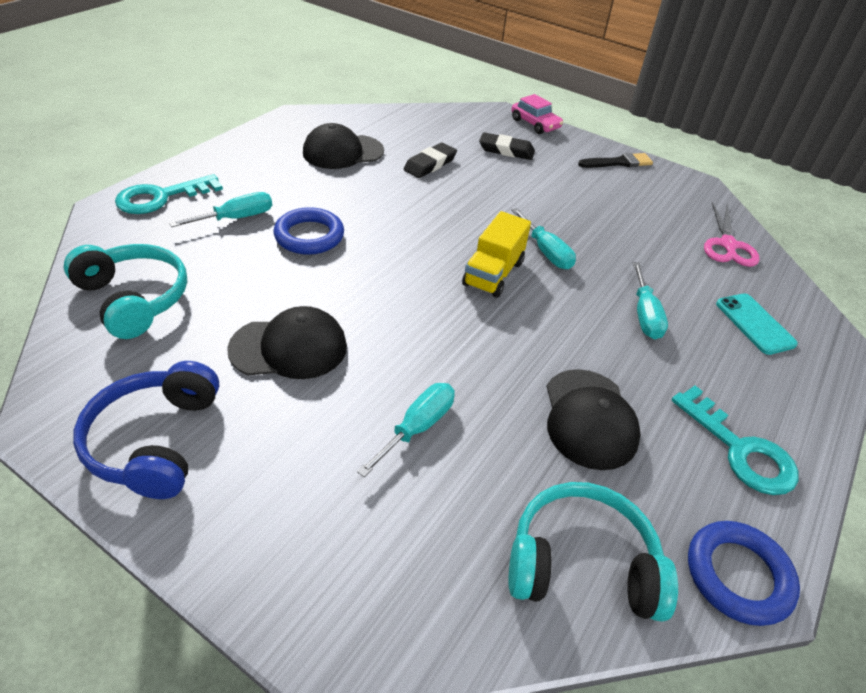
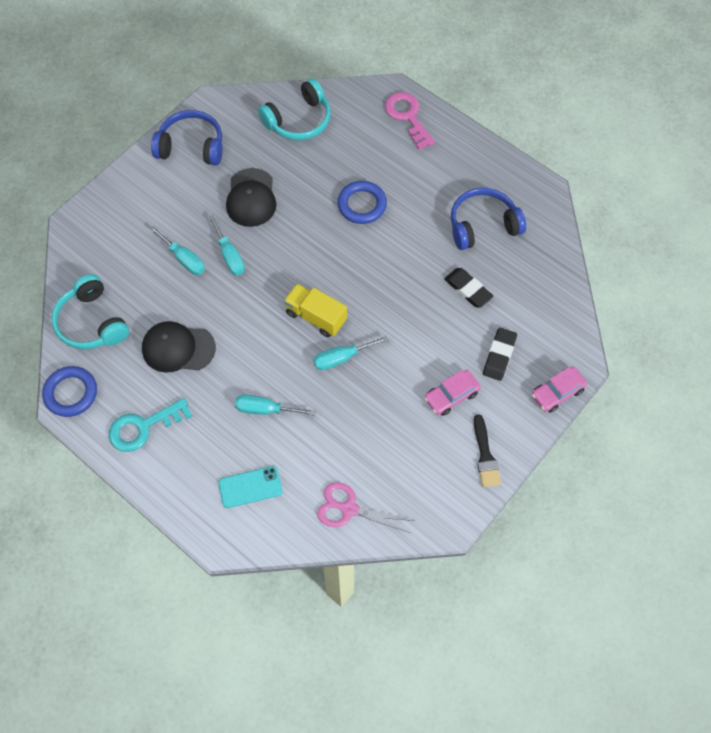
camera: 100 degrees right, 20 degrees up
turquoise key [115,174,223,214] -> pink key [385,92,435,150]
turquoise screwdriver [169,192,272,227] -> turquoise screwdriver moved to [208,215,245,276]
black cap [303,123,384,169] -> blue headphones [451,188,526,250]
turquoise headphones [509,482,678,621] -> turquoise headphones turned 135 degrees clockwise [52,274,129,349]
none -> pink car [424,370,481,416]

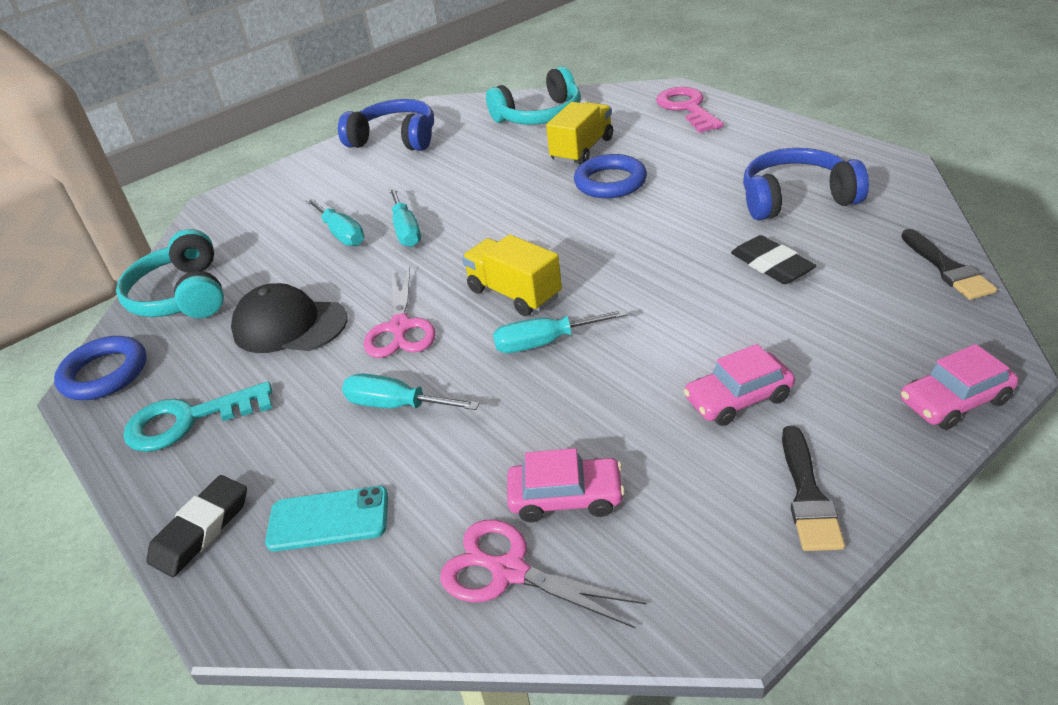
camera: 15 degrees right, 25 degrees down
black cap [226,168,276,227] -> none
black eraser [483,328,517,381] -> black eraser moved to [147,475,247,577]
none -> pink scissors [364,266,436,358]
none -> pink car [507,448,625,522]
none -> yellow truck [546,102,613,164]
none -> black brush [901,229,997,300]

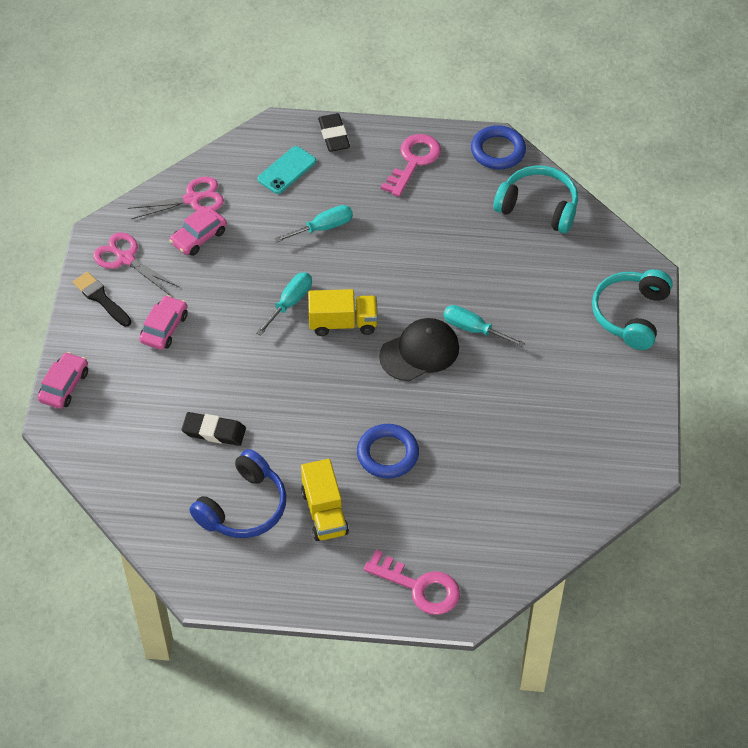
camera: 130 degrees right, 15 degrees up
turquoise key [123,381,272,452] -> pink key [381,134,441,197]
black cap [231,283,347,353] -> black cap moved to [379,318,459,381]
turquoise screwdriver [305,198,365,246] -> none
blue headphones [338,99,434,151] -> none
pink scissors [364,266,436,358] -> pink scissors moved to [93,232,179,295]
turquoise headphones [486,66,581,125] -> turquoise headphones moved to [592,269,673,350]
yellow truck [546,102,613,164] -> yellow truck moved to [301,459,349,541]
black brush [901,229,997,300] -> none

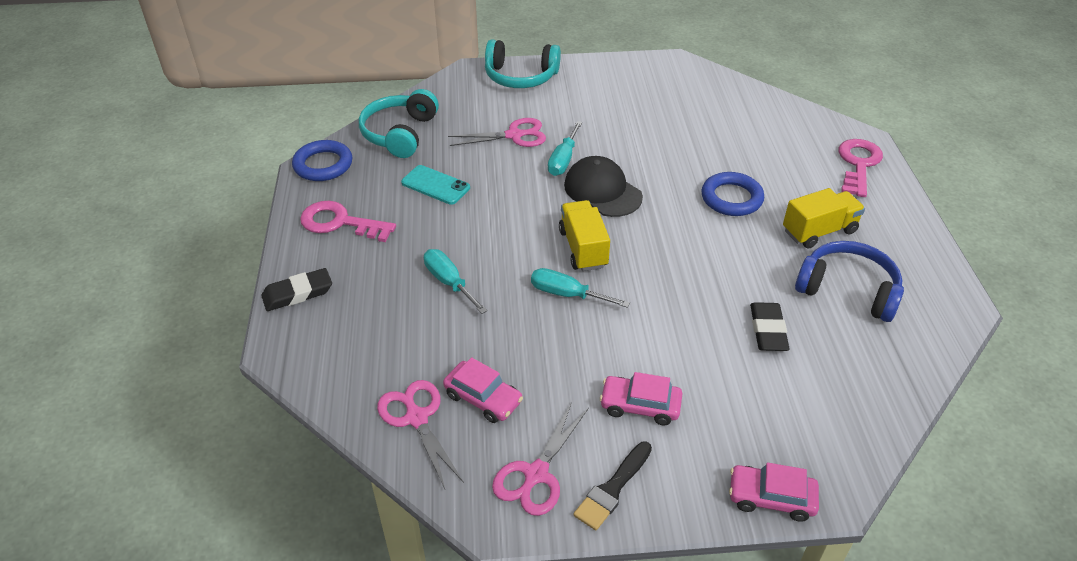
camera: 100 degrees left, 10 degrees down
turquoise phone [258,146,316,194] -> turquoise phone moved to [401,165,470,205]
none -> pink scissors [448,118,546,147]

